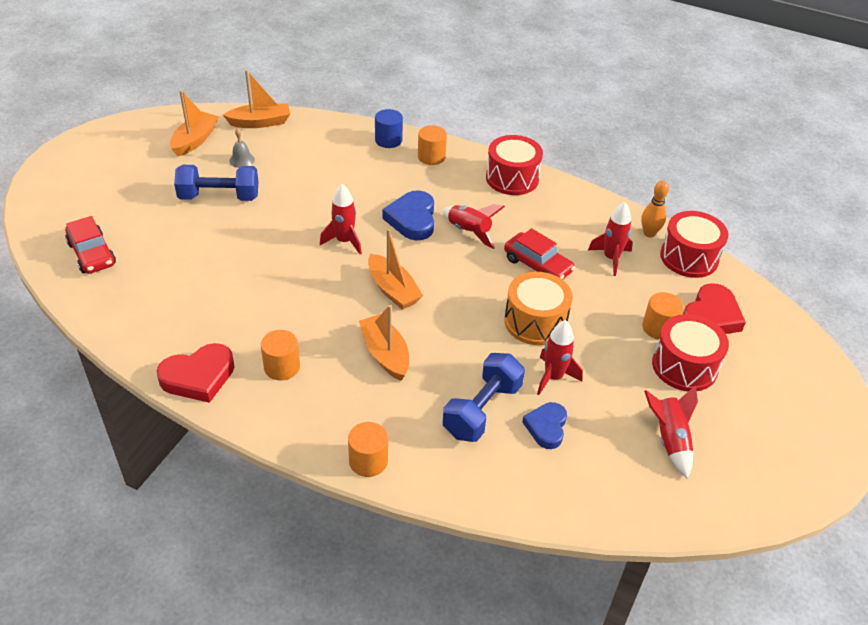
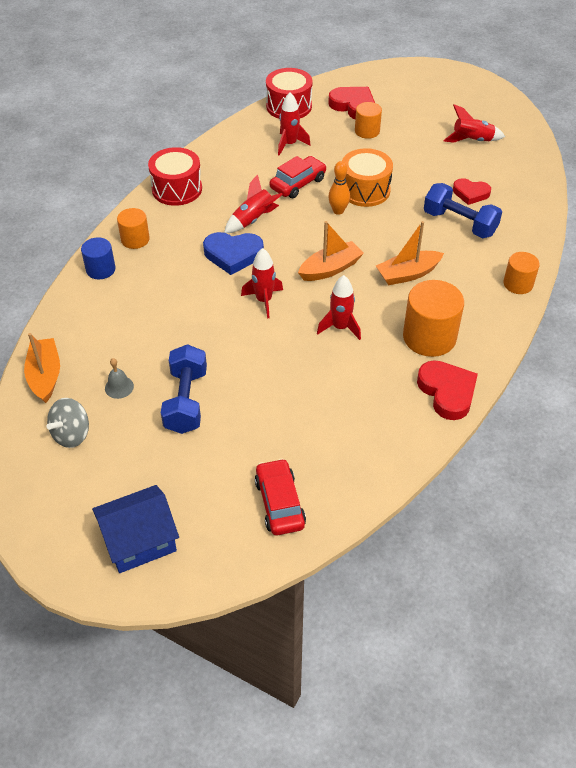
camera: 85 degrees left, 5 degrees up
red car [65,216,116,274] -> red car turned 75 degrees counterclockwise [255,458,306,535]
orange boat [170,90,219,157] -> grey spinning top [47,398,89,448]
orange cylinder [261,330,300,380] -> orange cylinder [403,280,464,357], size x1.71
blue heart [522,402,567,449] -> red heart [453,178,491,205]
red rocket [537,320,583,395] -> red rocket moved to [317,275,361,340]
orange bowling pin [641,180,669,238] -> orange bowling pin moved to [328,161,350,215]
red drum [652,314,729,391] -> none
none -> blue house [92,485,179,573]

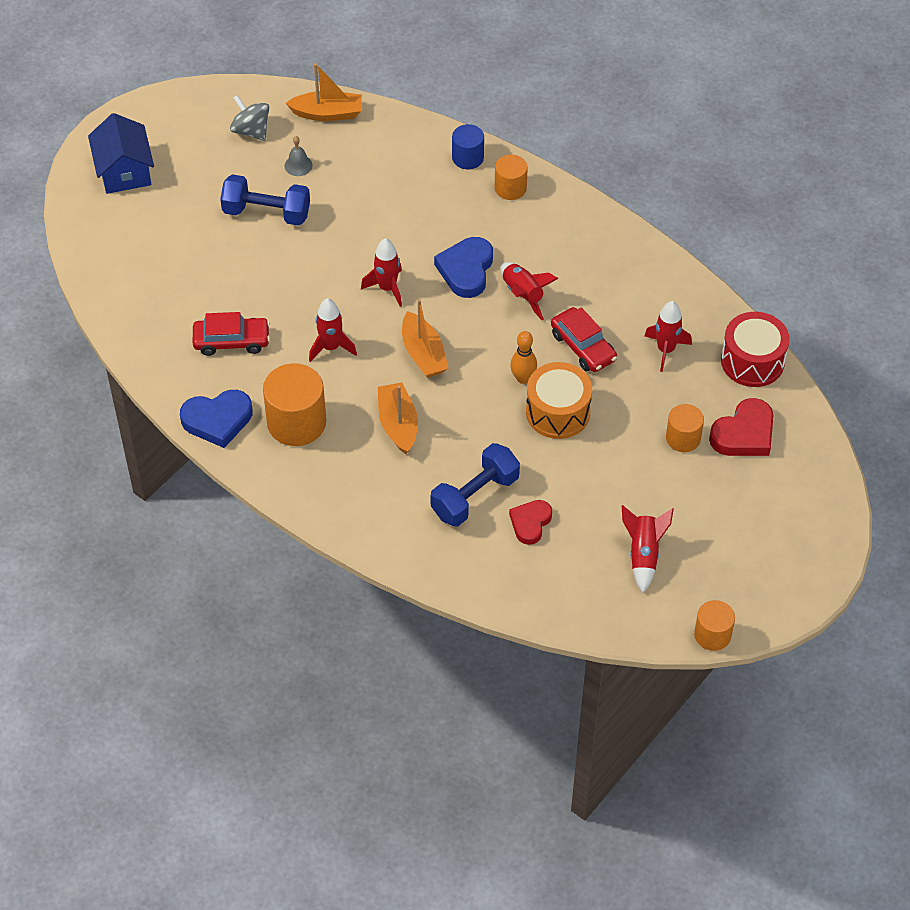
camera: 100 degrees right, 5 degrees up
red drum [148,147,202,206] -> none
red car [255,458,306,535] -> red car moved to [193,312,270,356]
red heart [417,360,478,420] -> blue heart [180,390,253,448]
orange cylinder [503,252,540,294] -> orange cylinder moved to [694,600,735,651]

